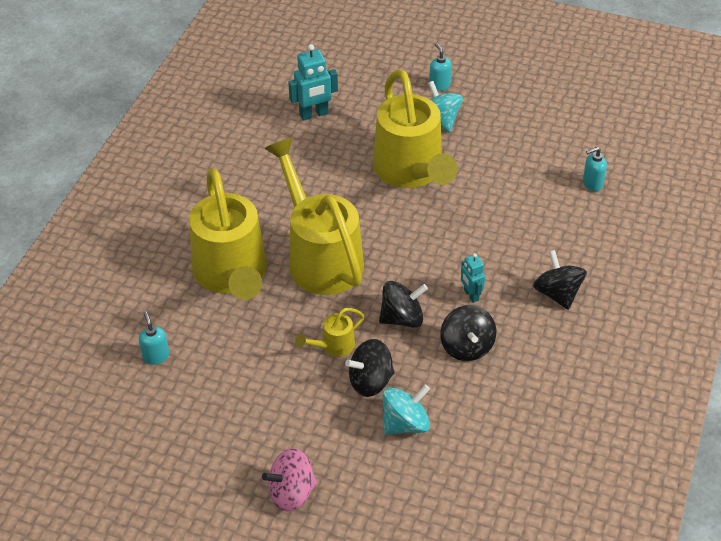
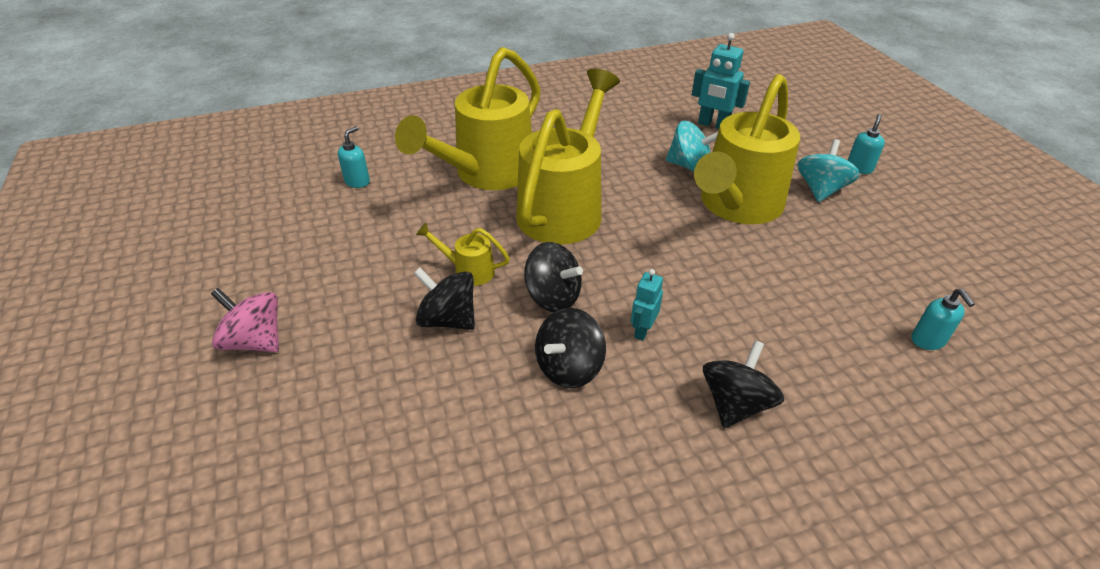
camera: 50 degrees right, 5 degrees down
turquoise spinning top [383,385,430,435] -> turquoise spinning top moved to [666,121,718,172]
turquoise soap dispenser [583,147,607,191] -> turquoise soap dispenser turned 135 degrees counterclockwise [912,289,975,350]

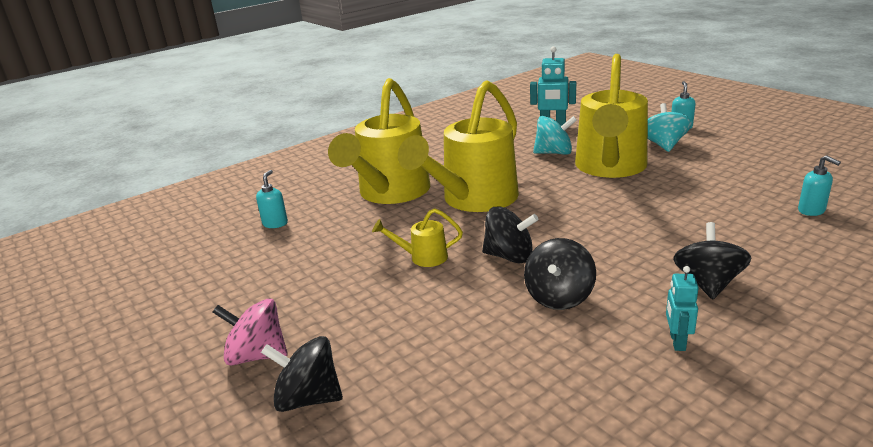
camera: 15 degrees left, 15 degrees down
black spinning top [414,267,475,330] -> black spinning top moved to [261,336,343,412]
yellow watering can [516,69,620,245] -> yellow watering can turned 150 degrees counterclockwise [398,80,519,212]
turquoise robot [631,269,663,341] -> turquoise robot moved to [666,266,699,351]

